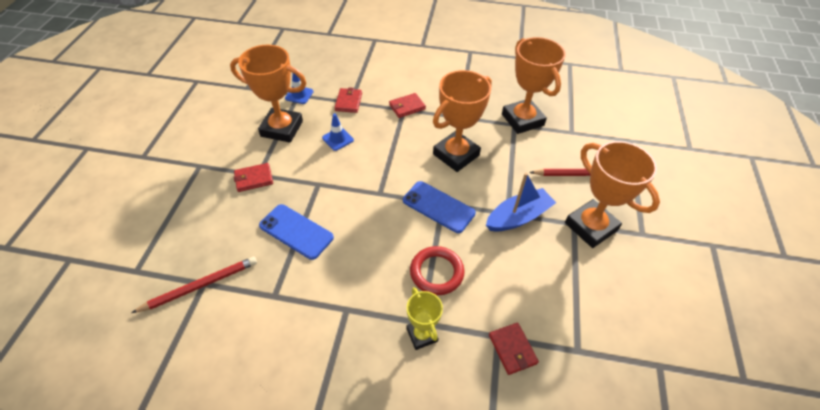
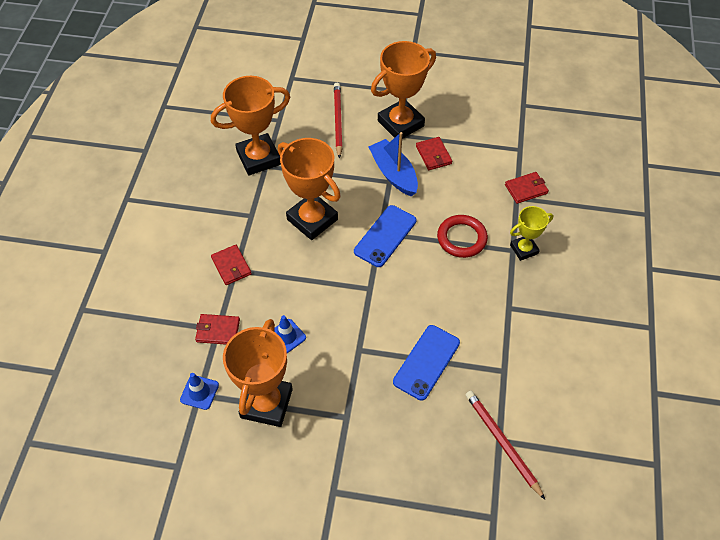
camera: 90 degrees left, 5 degrees up
red wallet [234,163,273,192] -> red wallet moved to [416,137,452,170]

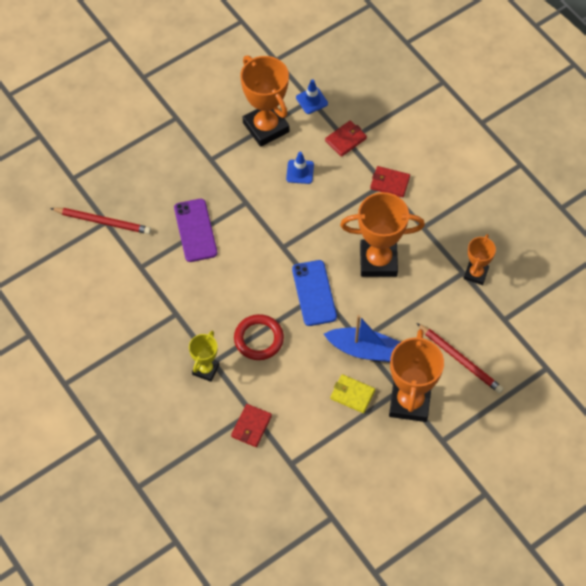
camera: 135 degrees right, 5 degrees up
orange trophy [211,76,290,176] -> orange trophy [464,234,496,285], size x0.56
blue phone [393,325,460,401] -> purple phone [174,199,217,262]
red wallet [416,137,452,170] -> yellow wallet [330,374,375,413]

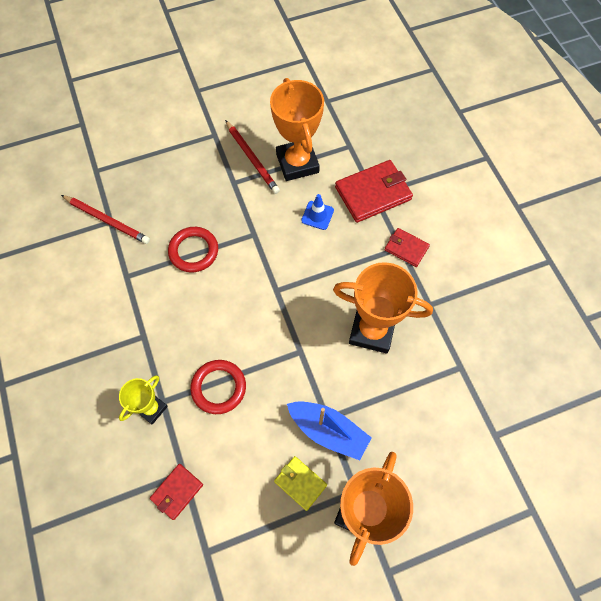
camera: 15 degrees right, 5 degrees up
purple phone [174,199,217,262] -> red ring [168,227,218,273]
blue phone [292,260,337,326] -> none
blue traffic cone [296,79,328,114] -> none
red wallet [325,120,367,157] -> red wallet [335,160,413,223], size x1.79
red pencil [417,323,504,394] -> red pencil moved to [225,120,280,194]
orange trophy [464,234,496,285] -> none

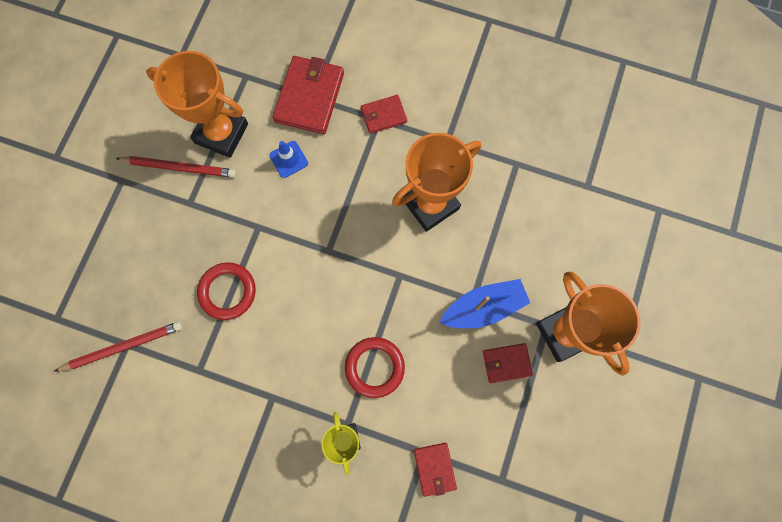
camera: 50 degrees left, 10 degrees up
yellow wallet [274,456,327,511] -> red wallet [483,343,533,383]

